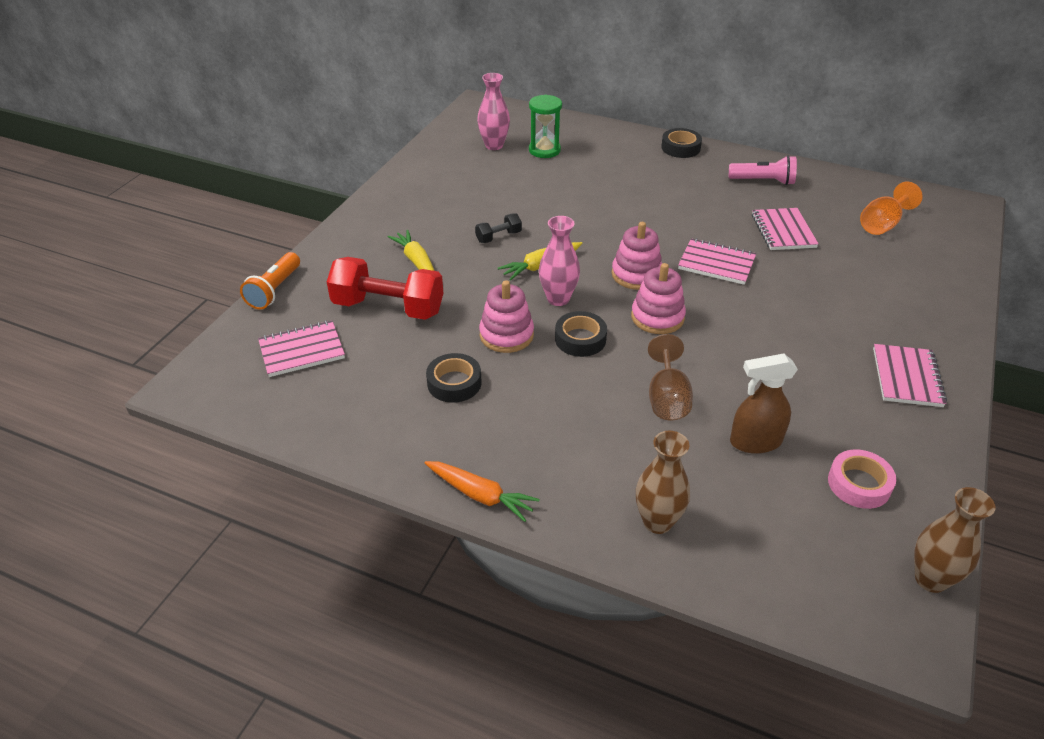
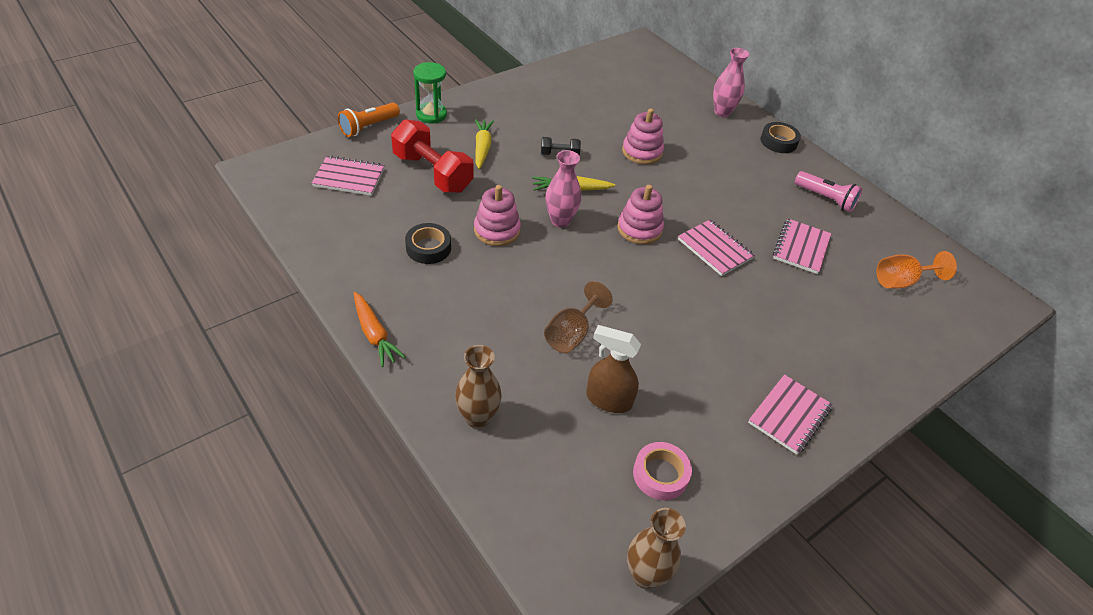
camera: 25 degrees right, 5 degrees up
pink vase [477,73,510,150] -> pink vase moved to [713,48,749,117]
green hourglass [529,95,562,158] -> green hourglass moved to [414,62,447,123]
black tape [555,311,607,357] -> none
pink stacking toy [631,263,686,334] -> pink stacking toy moved to [622,109,664,165]

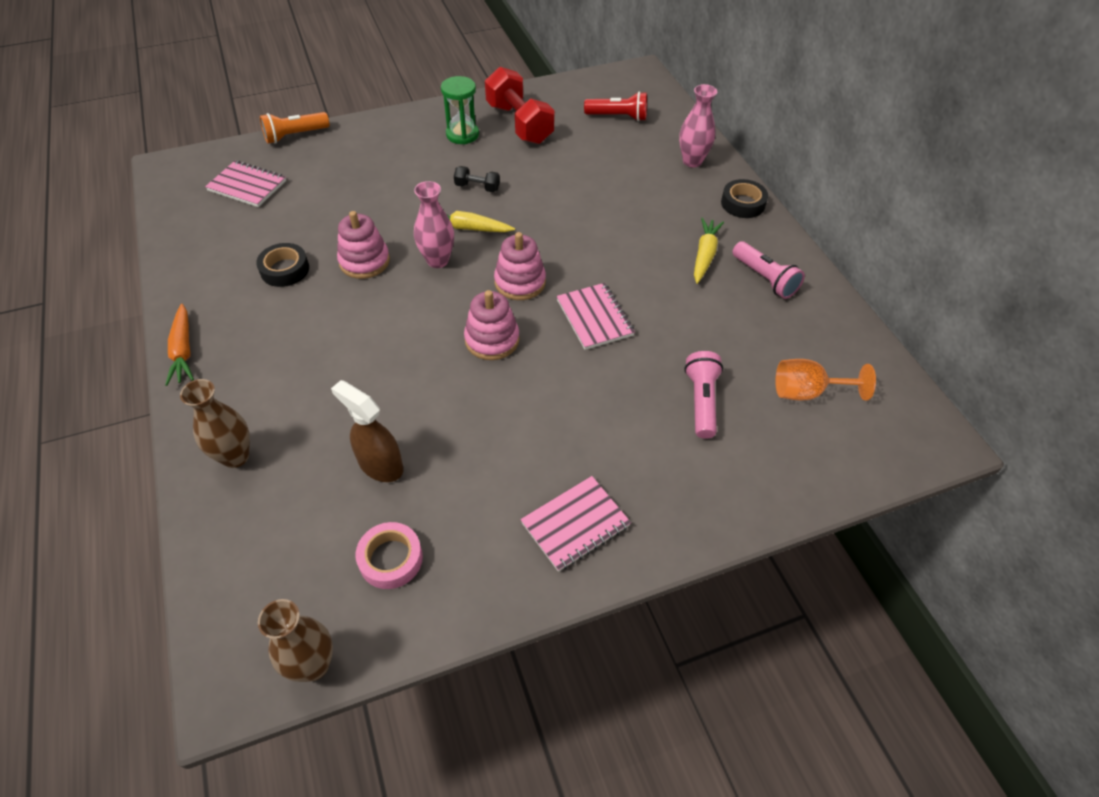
camera: 20 degrees right, 5 degrees up
red dumbbell [391,119,474,193] -> red dumbbell moved to [485,67,555,144]
green hourglass [414,62,447,123] -> green hourglass moved to [441,76,479,144]
yellow carrot [475,119,494,169] -> yellow carrot moved to [694,218,724,284]
brown goblet [544,281,613,353] -> none
pink stacking toy [622,109,664,165] -> pink stacking toy moved to [464,290,520,360]
pink notebook [773,219,831,274] -> none
none -> red flashlight [584,91,647,121]
none -> pink flashlight [684,351,723,439]

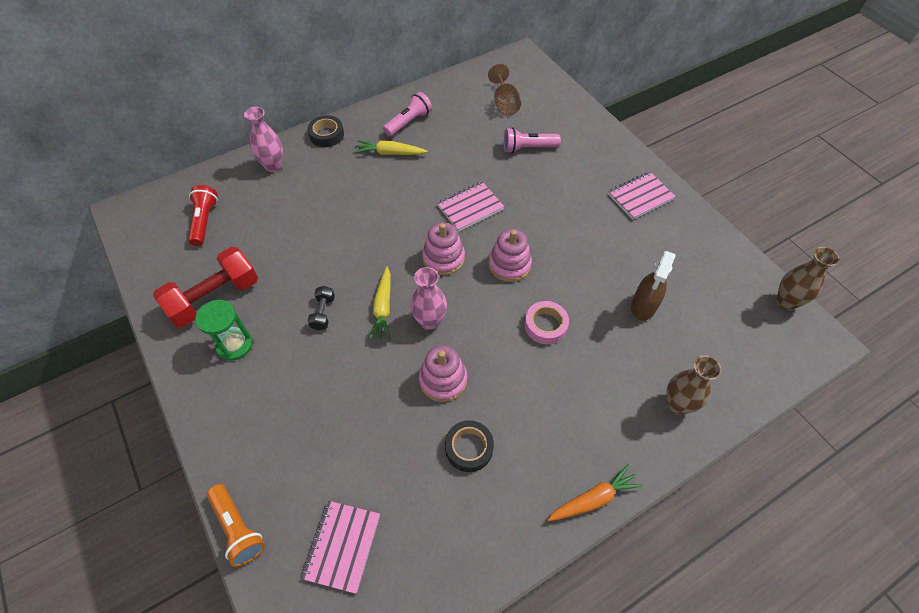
camera: 100 degrees left, 5 degrees up
pink tape [356,522,423,589] -> pink tape moved to [525,301,569,345]
pink notebook [520,476,631,572] -> pink notebook turned 75 degrees counterclockwise [608,172,676,220]
orange goblet [775,359,876,401] -> brown goblet [488,64,521,116]

